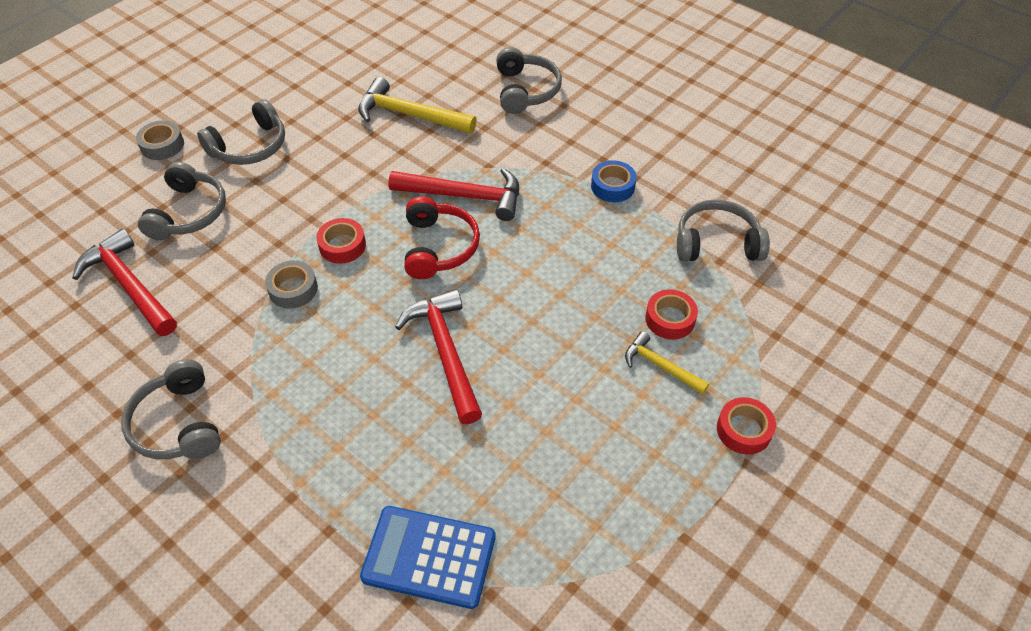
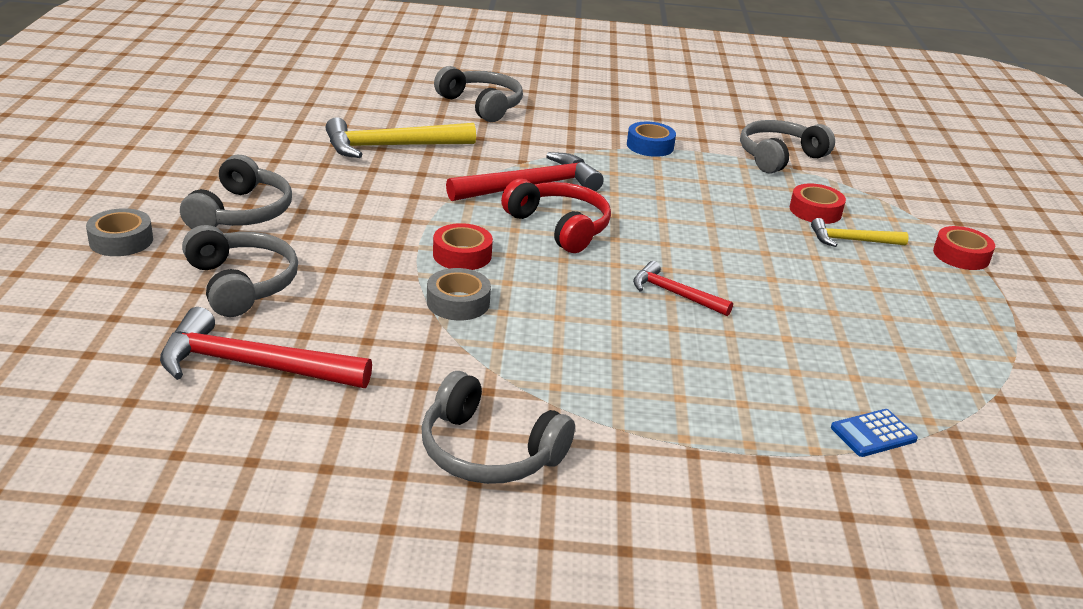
camera: 40 degrees left, 20 degrees down
blue calculator [360,506,495,609] -> blue calculator [831,409,918,457], size x0.51
red hammer [395,289,482,424] -> red hammer [633,261,733,316], size x0.58

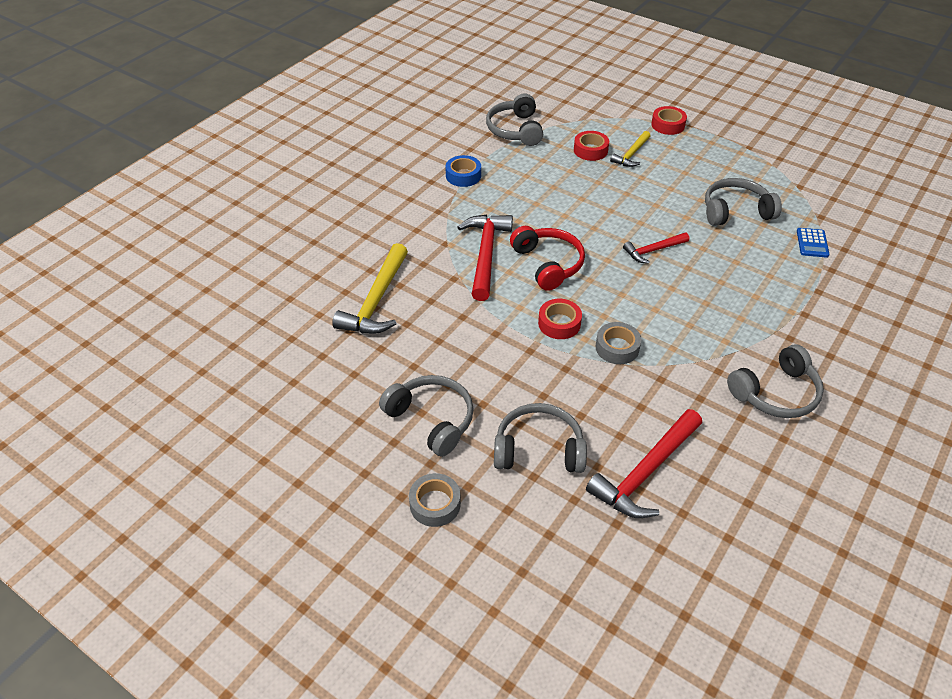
camera: 55 degrees left, 15 degrees up
grey headphones [434,66,523,122] -> grey headphones moved to [705,178,782,226]
red headphones [501,179,611,253] -> red headphones turned 75 degrees clockwise [510,226,585,291]

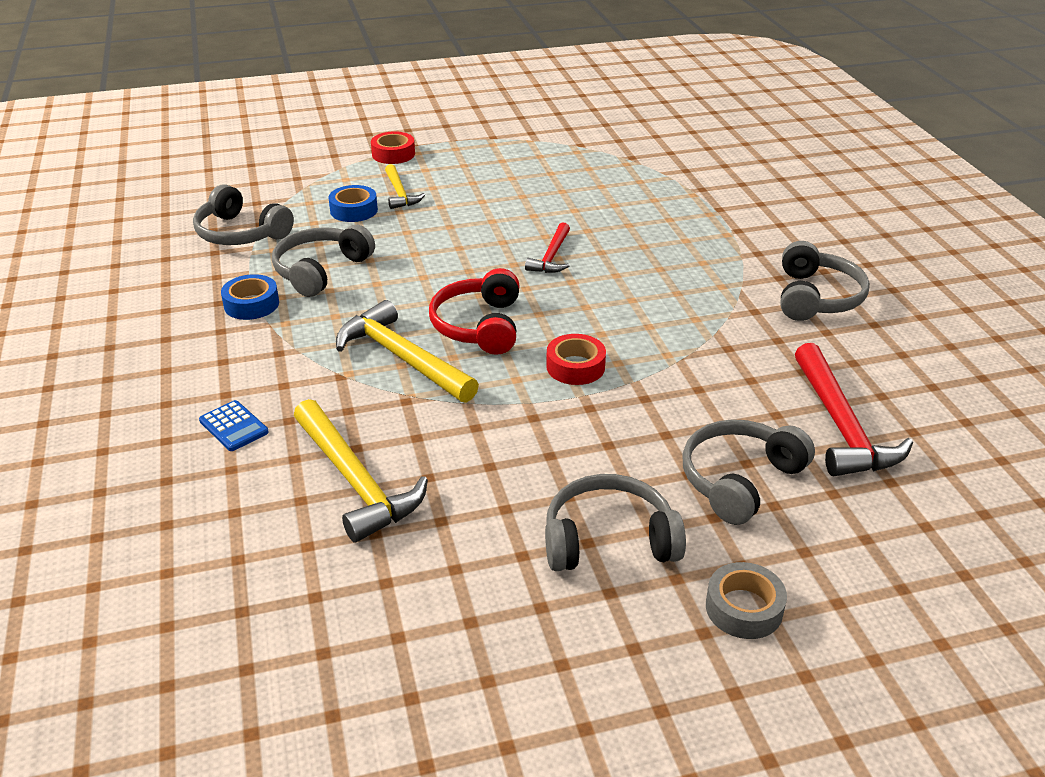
camera: 50 degrees left, 10 degrees down
red hammer [457,215,513,301] -> yellow hammer [336,300,479,403]
red headphones [510,226,585,291] -> red headphones turned 105 degrees counterclockwise [429,268,519,355]
red tape [574,131,609,161] -> blue tape [329,185,378,222]
grey tape [596,322,641,364] -> none
grey headphones [705,178,782,226] -> grey headphones moved to [272,225,375,297]
blue calculator [797,228,830,258] -> blue calculator moved to [199,400,269,451]

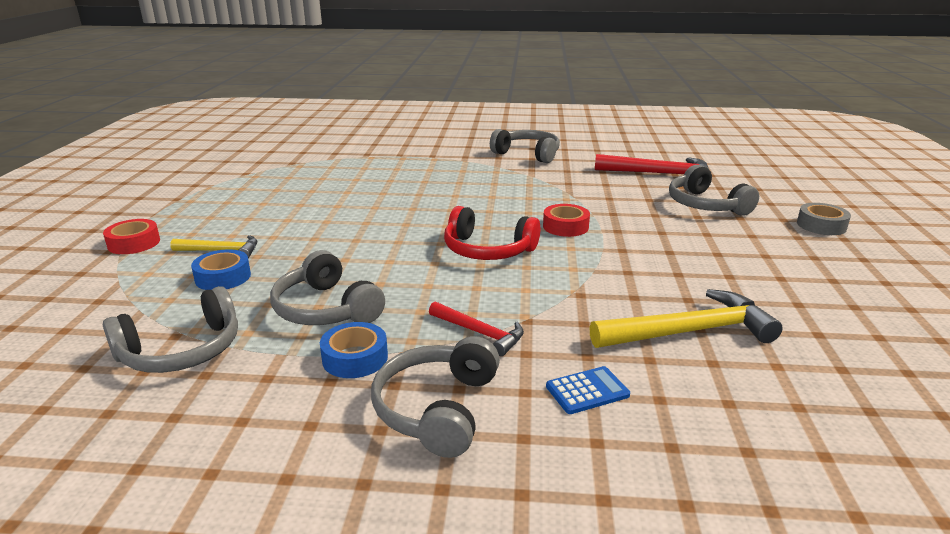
camera: 70 degrees left, 10 degrees down
yellow hammer [336,300,479,403] -> none
red hammer [525,222,570,273] -> red hammer moved to [429,302,524,356]
grey headphones [545,474,686,571] -> grey headphones moved to [371,336,500,458]

